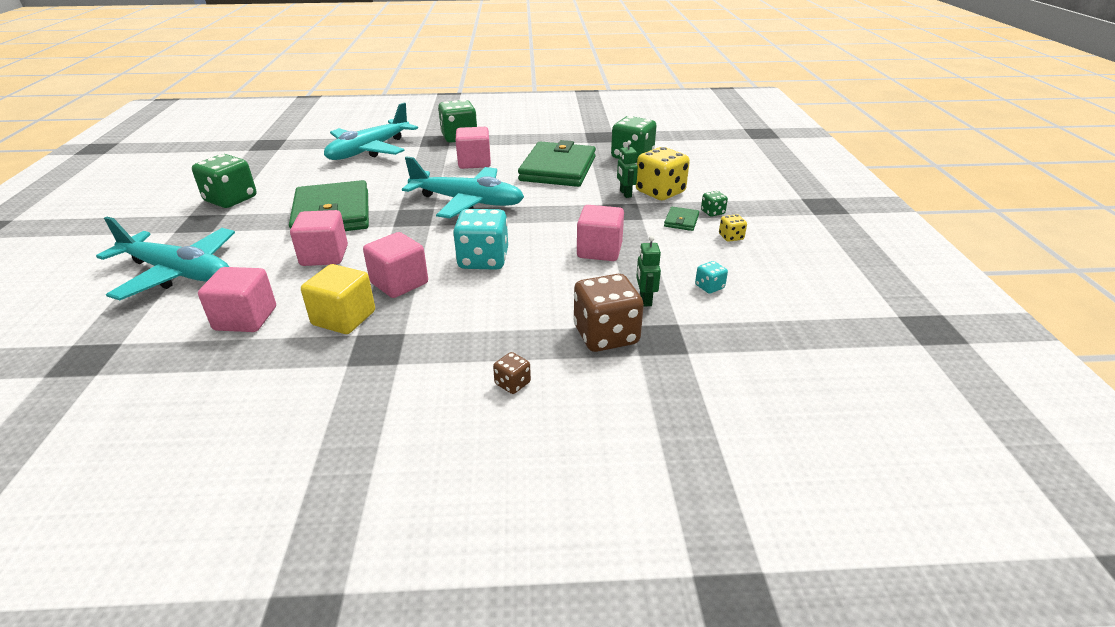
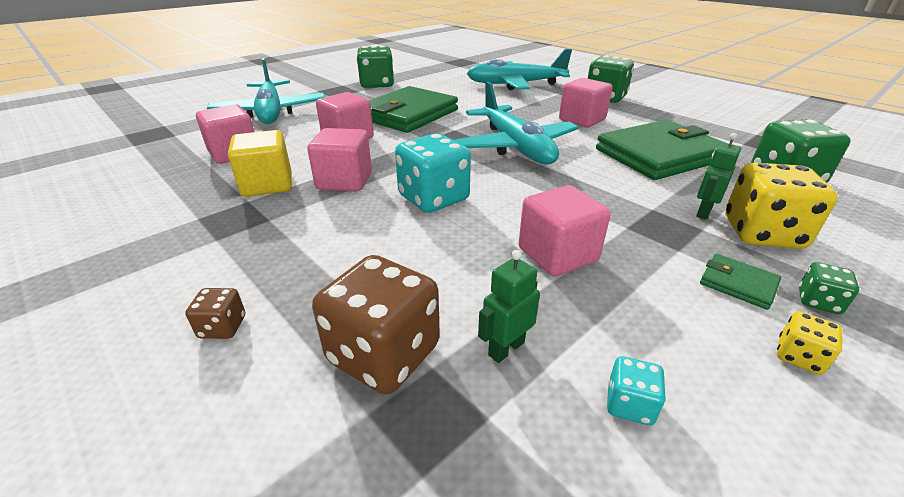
camera: 50 degrees right, 0 degrees up
green wallet [664,207,699,231] -> green wallet turned 60 degrees clockwise [700,254,781,310]

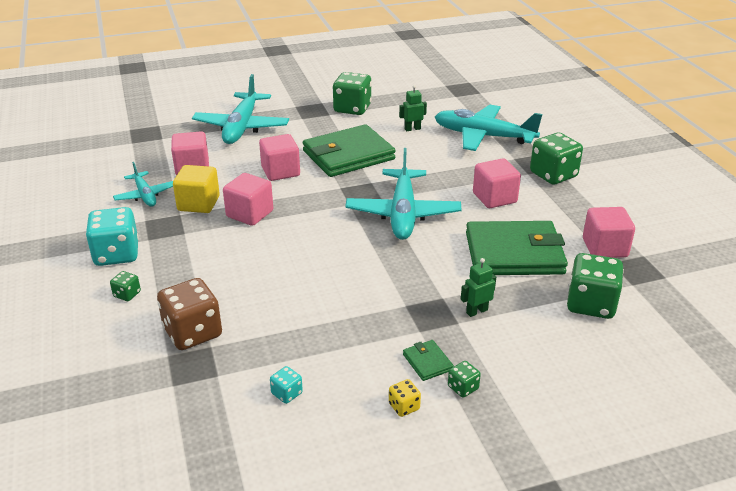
camera: 25 degrees right, 0 degrees up
brown dice [185,288,245,339] -> green dice [110,271,141,301]
turquoise dice [395,134,471,213] -> turquoise dice moved to [86,207,139,266]
green robot [478,250,540,363] -> green robot moved to [399,85,427,131]
pink cube [519,185,611,277] -> pink cube moved to [583,207,635,258]
yellow dice [725,162,838,249] -> none
none -> turquoise plane [113,162,173,207]

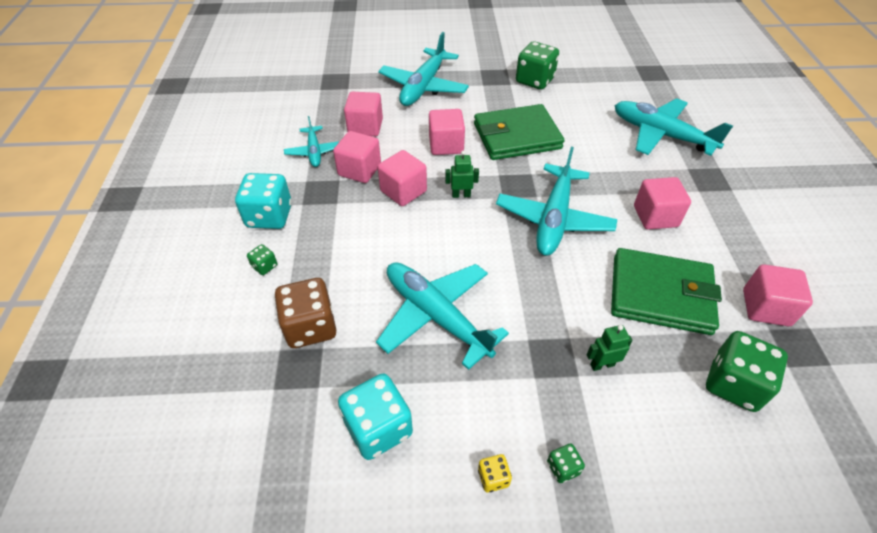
camera: 15 degrees right, 15 degrees up
yellow cube [173,165,220,213] -> pink cube [333,131,381,183]
turquoise dice [270,366,303,404] -> turquoise dice [338,373,413,460], size x2.17
green robot [399,85,427,131] -> green robot moved to [445,151,479,198]
green wallet [403,340,454,381] -> none
green dice [530,132,583,185] -> none
none -> turquoise plane [376,262,509,370]

